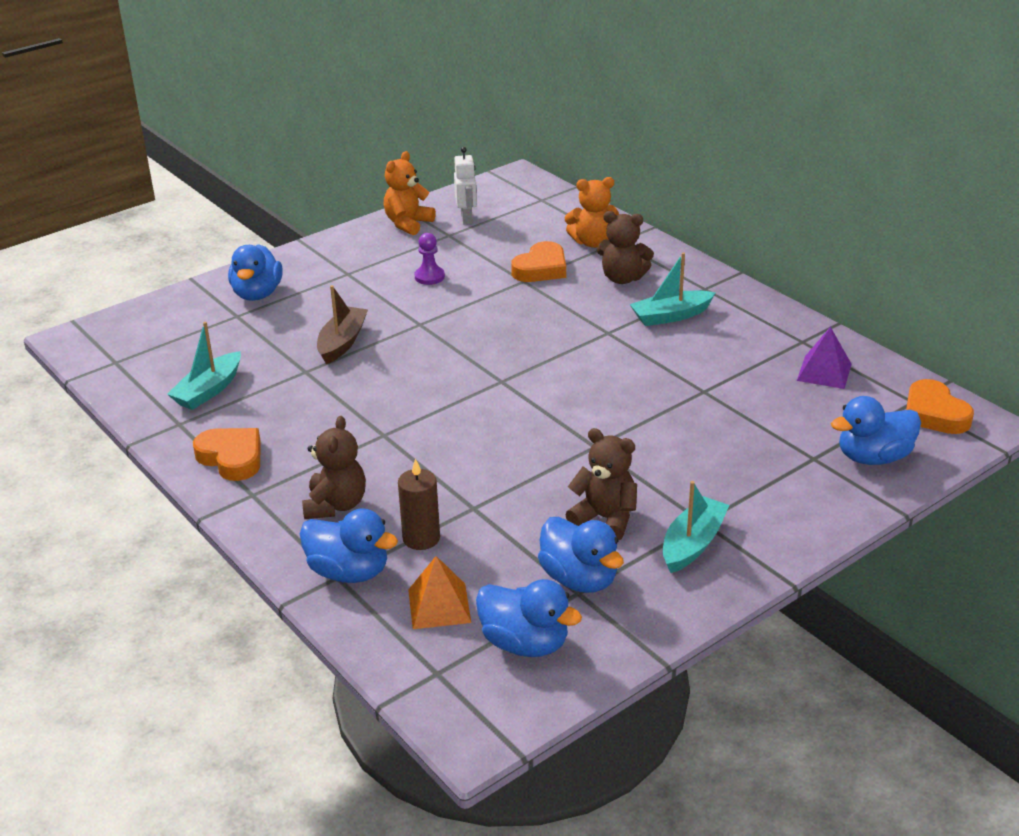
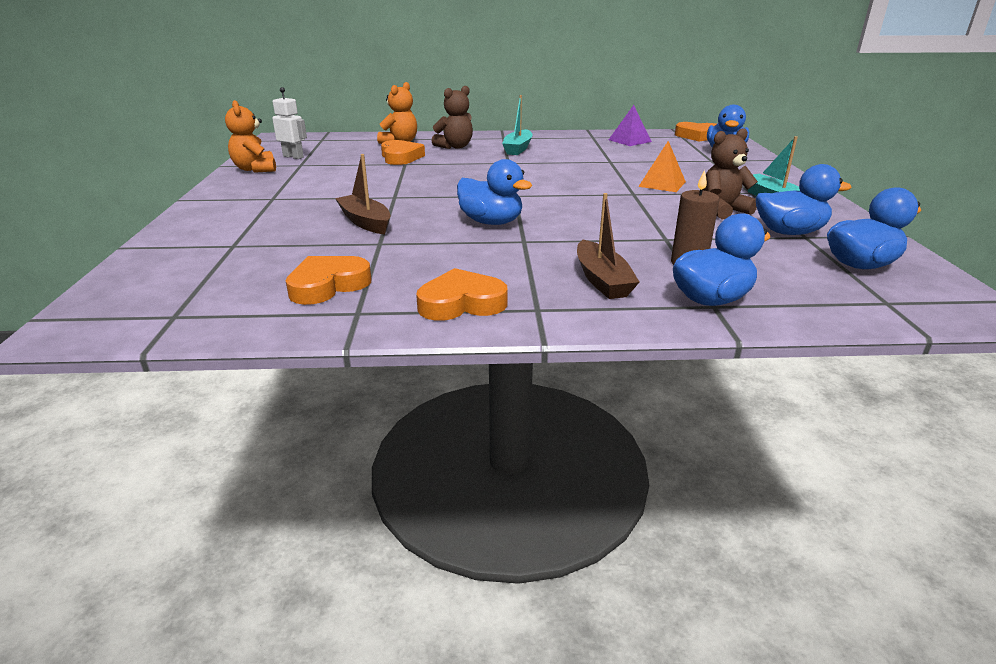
camera: 55 degrees left, 5 degrees down
turquoise boat [167,322,241,410] -> orange heart [286,256,371,305]
blue duck [228,244,283,301] -> blue duck moved to [457,159,532,225]
brown teddy bear [302,416,366,519] -> brown boat [577,193,639,299]
orange pyramid [408,556,471,629] -> orange pyramid moved to [638,141,686,192]
purple pawn [415,233,445,285] -> none

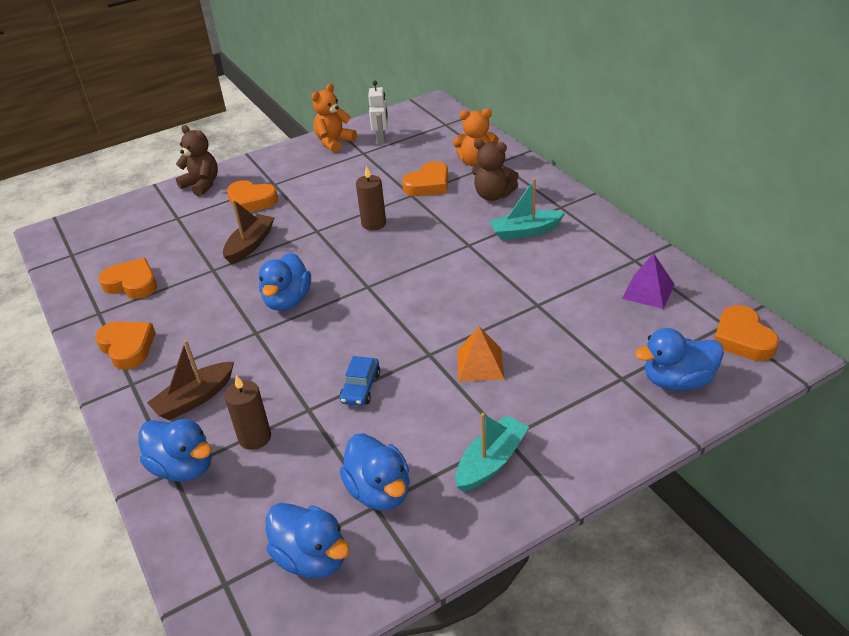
camera: 65 degrees right, 10 degrees up
brown teddy bear [703,128,758,219] -> brown teddy bear moved to [176,125,218,197]
none -> orange heart [227,180,278,212]
none -> blue car [339,356,380,406]
none -> brown candle [356,166,386,231]

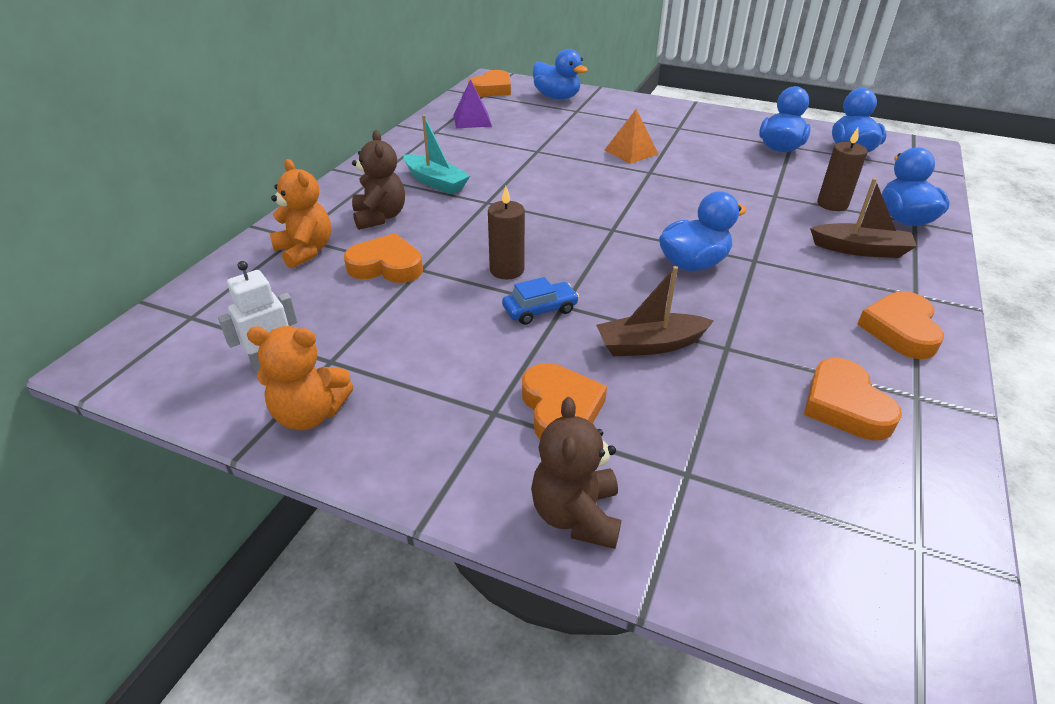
camera: 130 degrees left, 0 degrees up
blue car [339,356,380,406] -> blue car moved to [502,277,579,325]
turquoise boat [455,413,529,492] -> none

